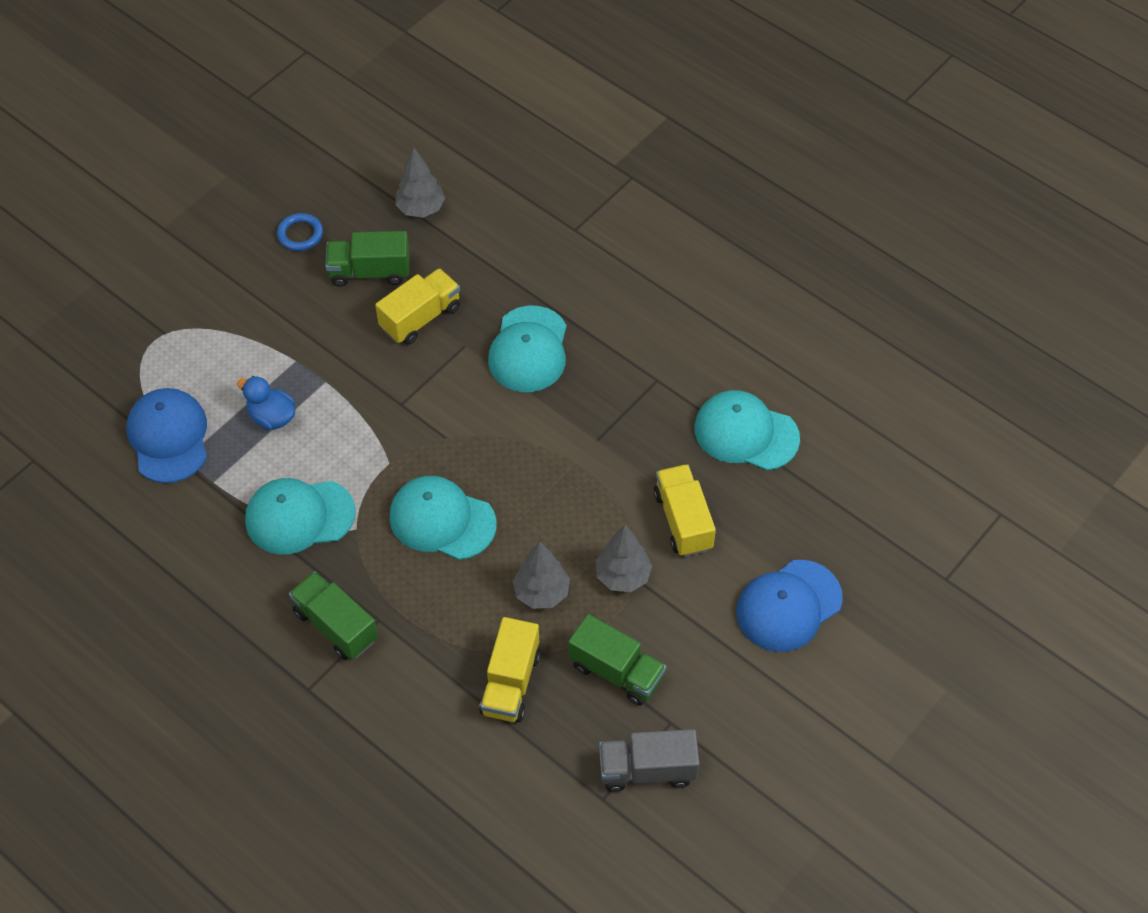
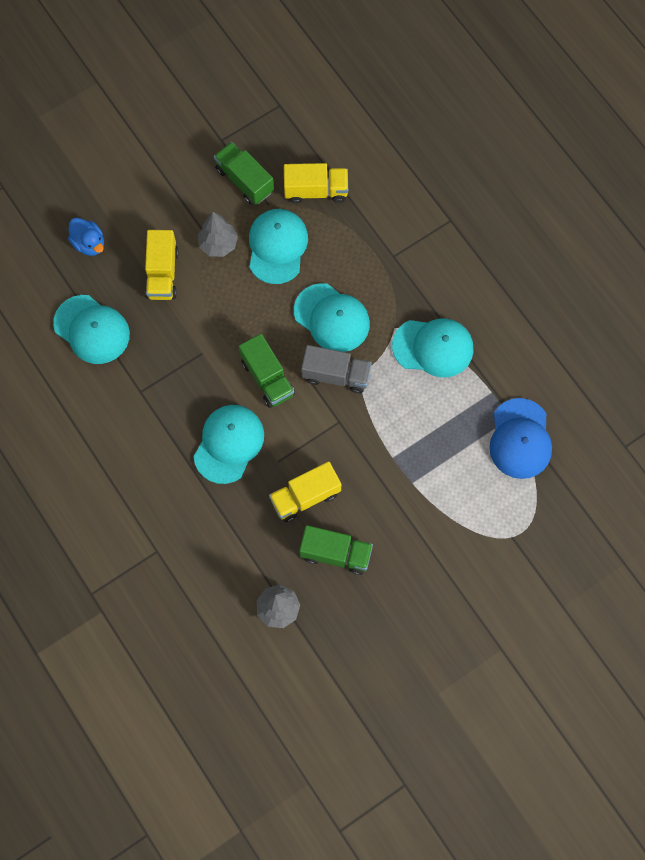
camera: 165 degrees left, 15 degrees up
blue duck [237,376,296,430] -> blue duck moved to [68,218,104,256]
blue ring [277,213,323,251] -> none
green truck [289,571,378,660] -> green truck moved to [239,334,295,408]
yellow truck [479,617,540,722] -> yellow truck turned 60 degrees clockwise [284,163,348,204]
grey tree [513,542,570,609] -> turquoise cap [249,209,308,284]
grey truck [599,729,699,792] -> grey truck moved to [301,345,372,394]
blue cap [736,560,843,652] -> none

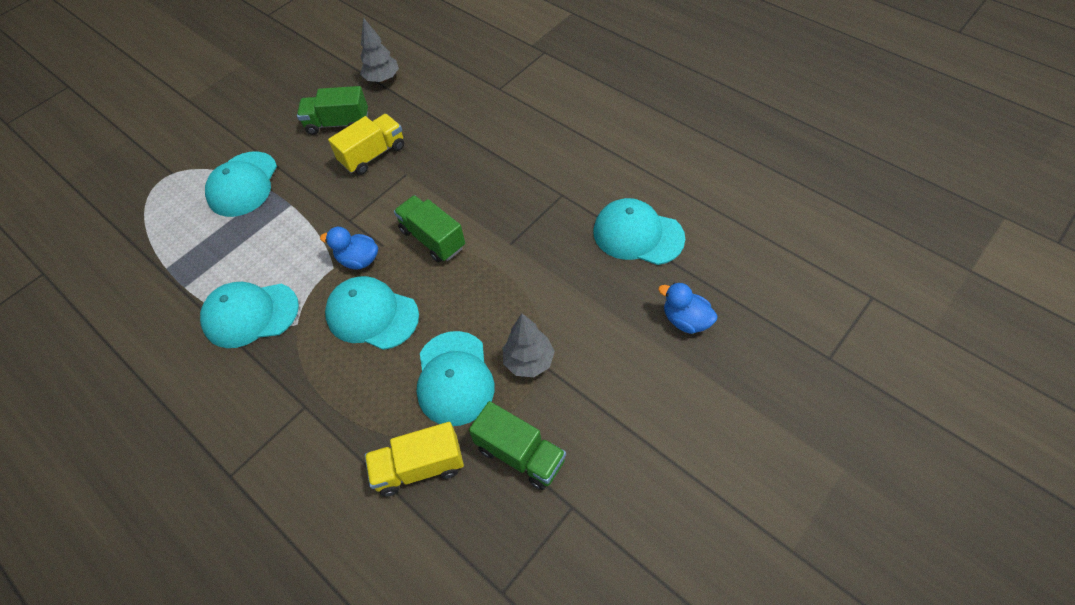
camera: 170 degrees right, 15 degrees down
yellow truck [145,230,179,300] -> none
turquoise cap [193,405,264,484] -> turquoise cap moved to [205,151,277,217]
grey truck [301,345,372,394] -> blue duck [320,227,378,269]
blue cap [489,398,552,479] -> none

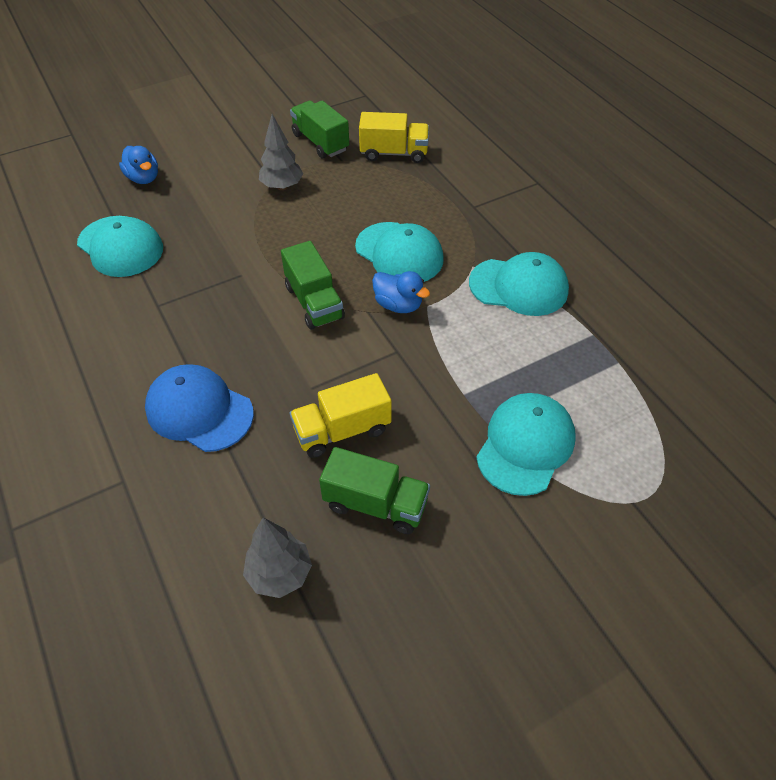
camera: 165 degrees left, 5 degrees down
turquoise cap [417,331,494,426] -> none
none -> blue cap [145,364,254,452]

